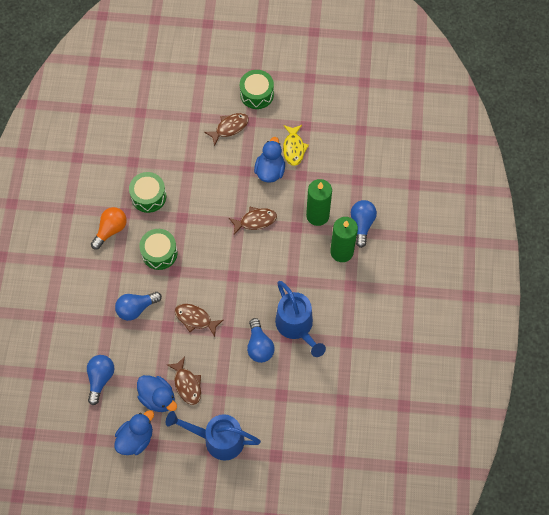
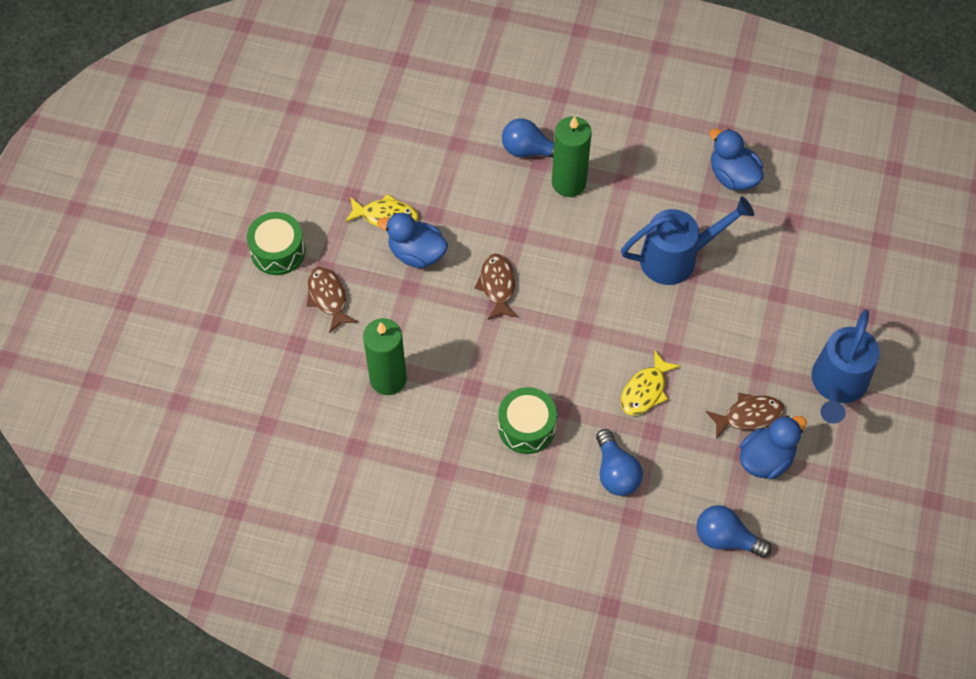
camera: 80 degrees left, 5 degrees down
orange light bulb [91,207,127,250] -> none
blue duck [114,410,154,455] -> blue duck moved to [709,128,763,190]
green drum [129,172,167,213] -> none
brown fish [175,304,223,337] -> yellow fish [621,350,680,415]
blue light bulb [247,318,275,363] -> none
green candle [306,179,332,226] -> green candle moved to [363,318,407,395]

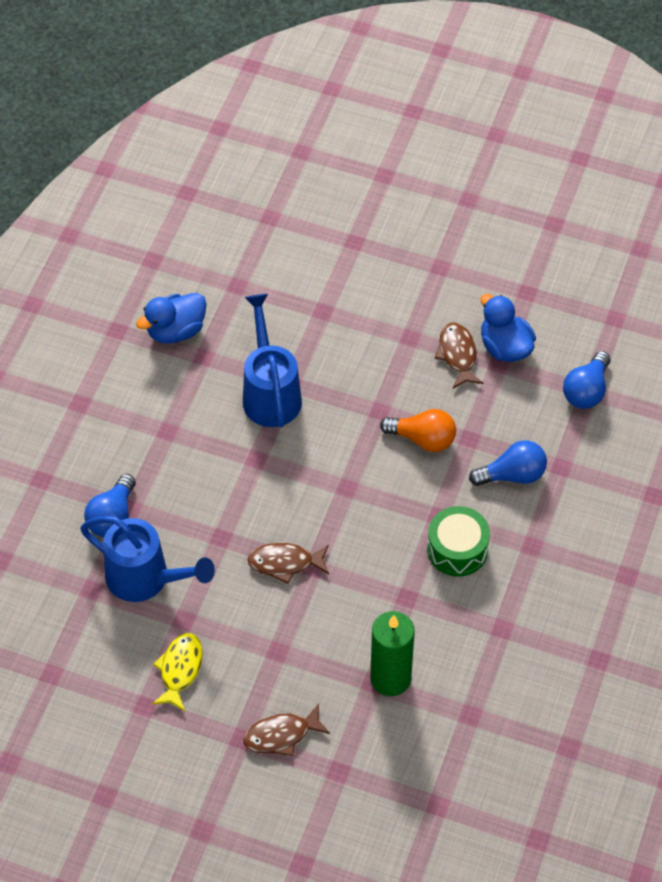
camera: 85 degrees left, 5 degrees down
green drum [247,212,305,275] -> none
blue duck [377,213,448,268] -> none
green candle [552,116,592,197] -> none
yellow fish [621,350,680,415] -> orange light bulb [380,409,456,452]
blue watering can [812,309,880,423] -> blue watering can moved to [80,516,215,602]

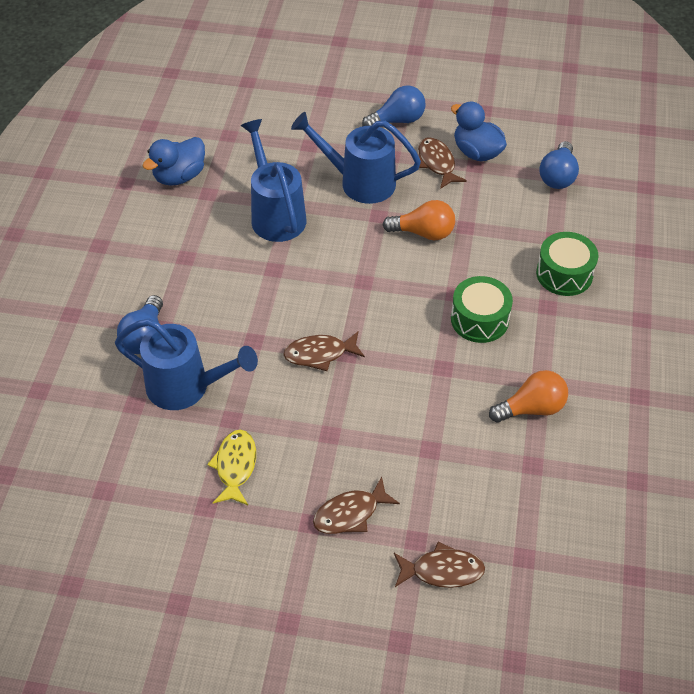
camera: 10 degrees left, 5 degrees down
green candle [370,611,415,696] -> none
blue light bulb [469,440,547,486] -> blue light bulb moved to [362,85,426,126]
none -> blue watering can [291,112,421,204]
none -> brown fish [394,542,485,588]
none -> orange light bulb [489,370,568,423]
none -> green drum [536,232,599,296]

